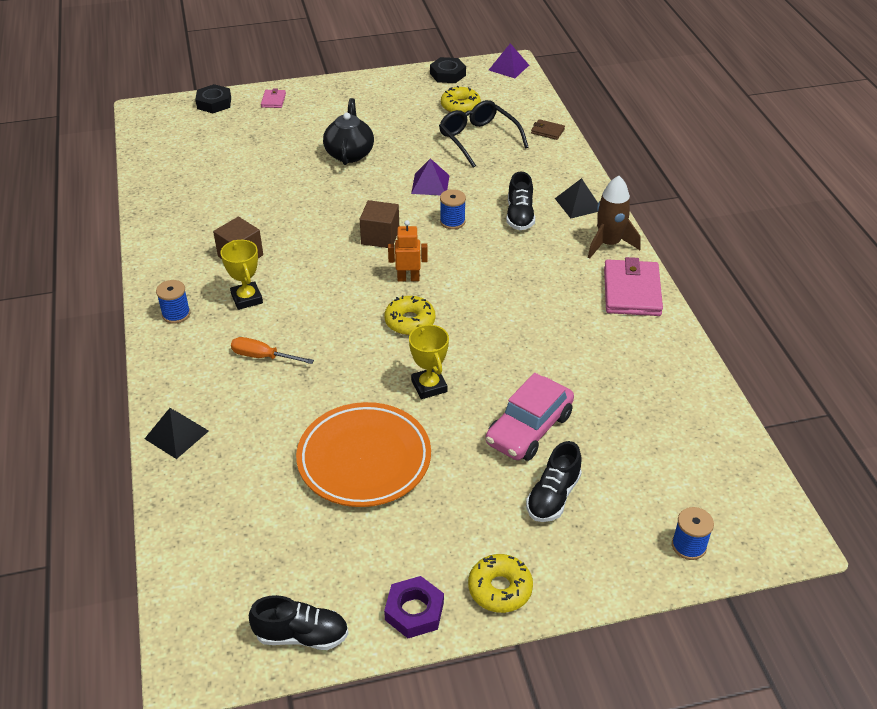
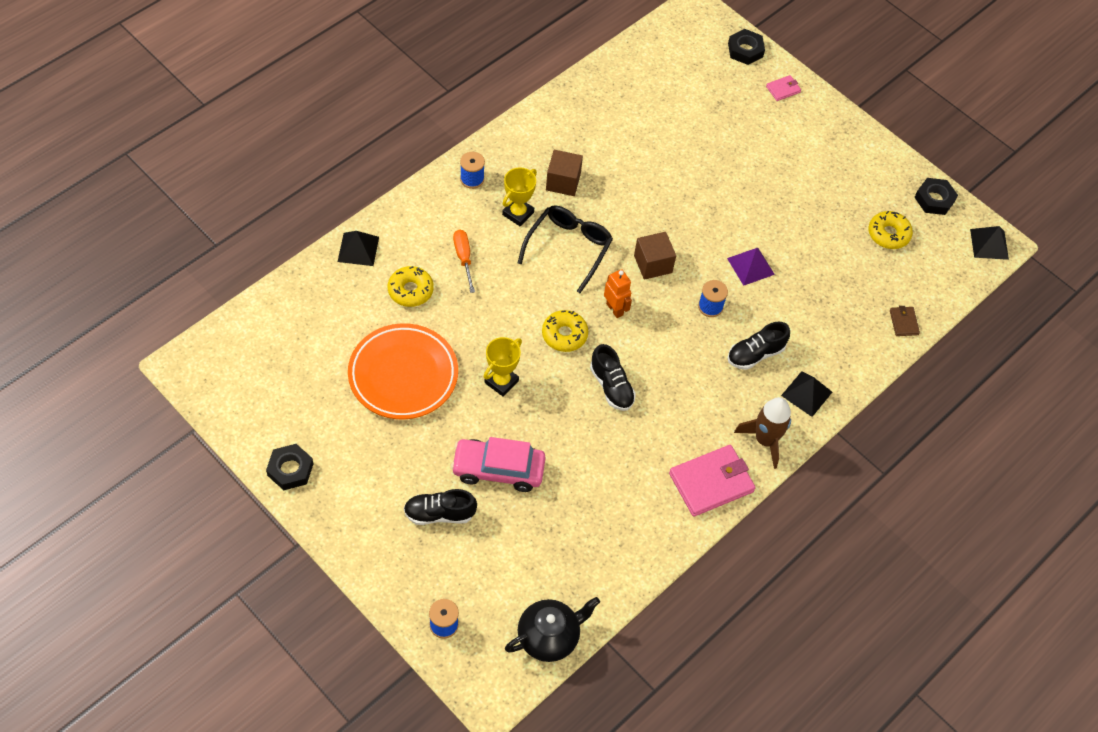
camera: 55 degrees right, 15 degrees up
black shoe [249,595,348,650] -> black shoe moved to [590,344,636,411]
black teapot [323,98,374,165] -> black teapot moved to [505,597,600,662]
purple nut [384,576,444,638] -> black nut [266,444,313,490]
black glasses [439,100,528,168] -> black glasses moved to [518,206,613,293]
yellow donut [468,554,533,613] -> yellow donut moved to [388,266,434,307]
purple pyramid [489,43,529,78] -> black pyramid [970,226,1009,260]

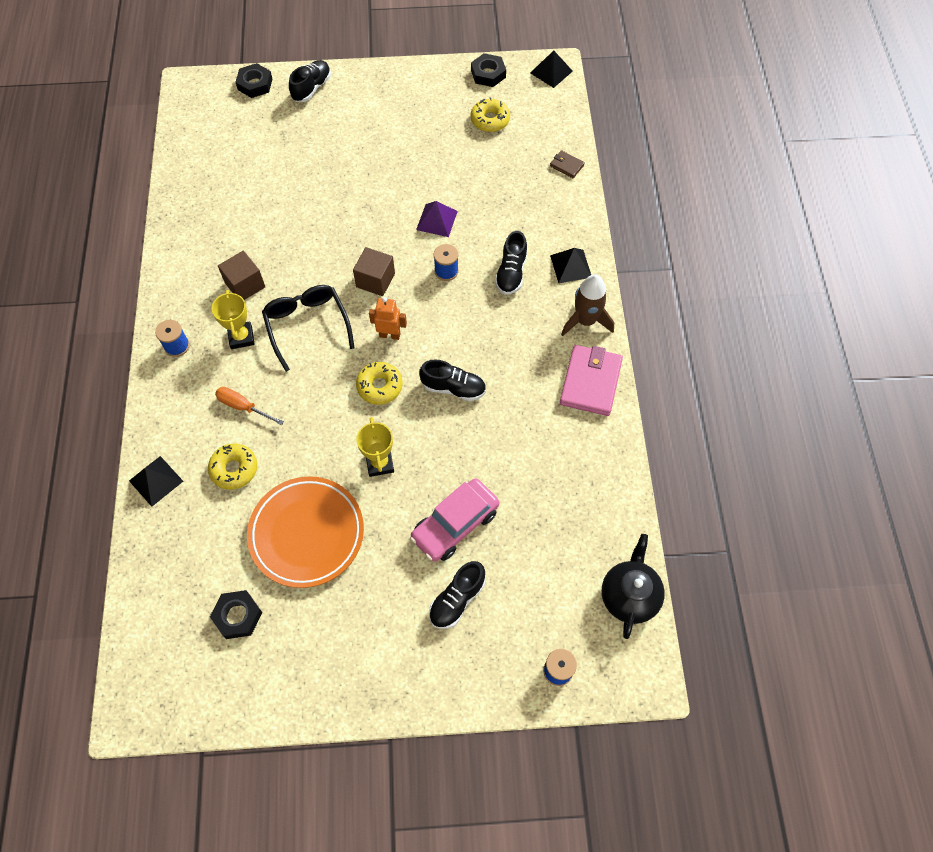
camera: 45 degrees left, 5 degrees up
black nut [266,444,313,490] -> black nut moved to [210,590,262,639]
pink wallet [766,75,801,101] -> black shoe [289,60,331,102]

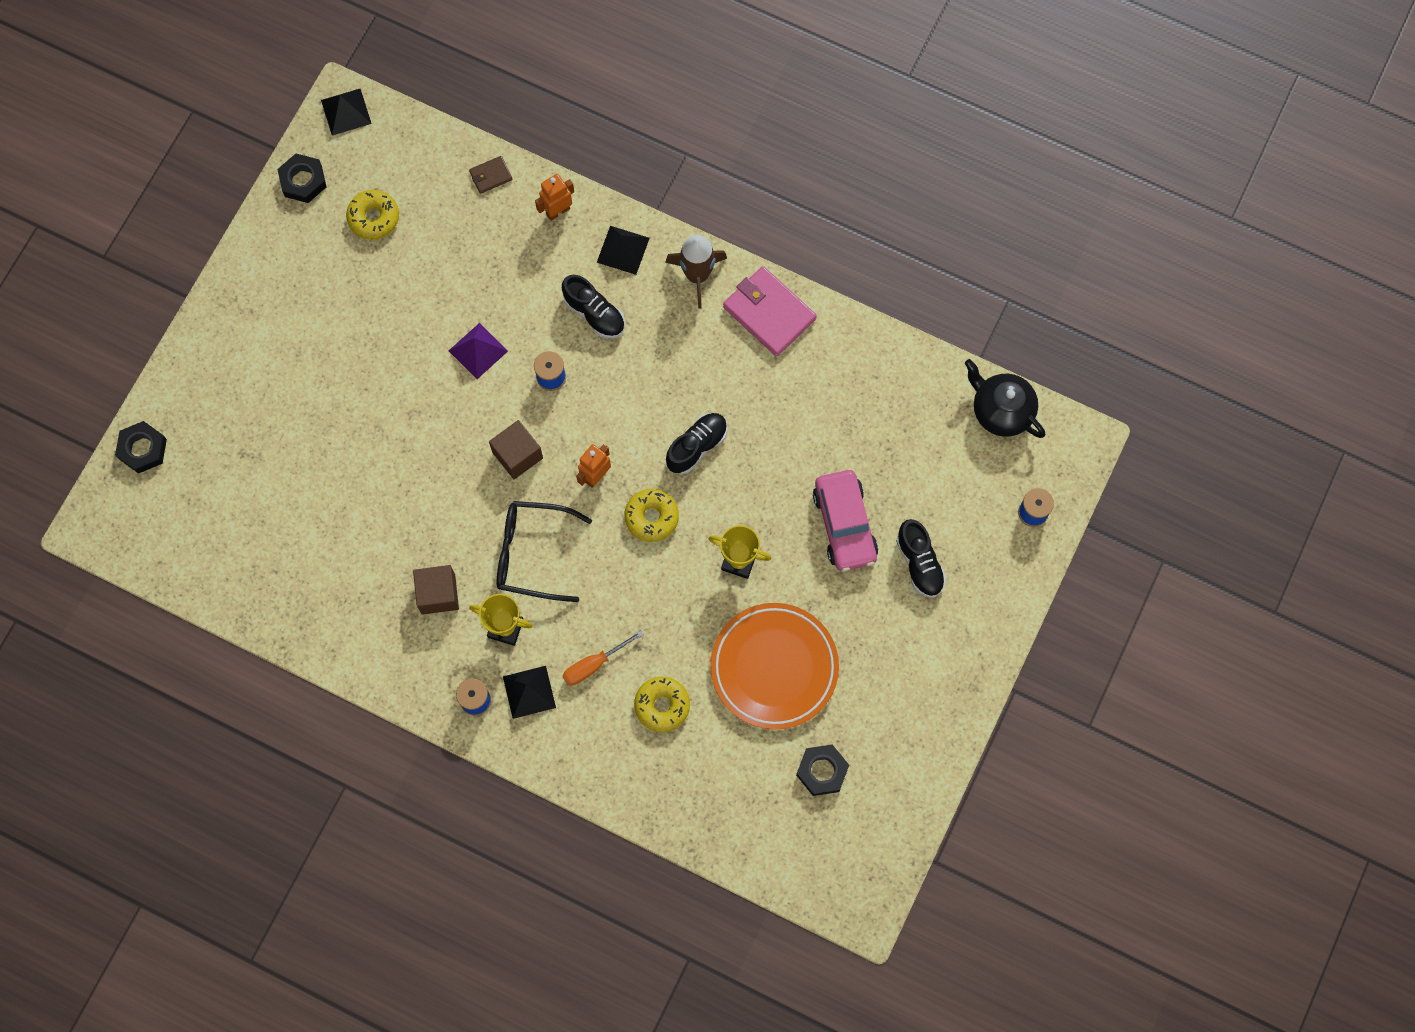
camera: 60 degrees left, 10 degrees up
black pyramid [129,456,183,507] -> black pyramid moved to [503,666,556,719]
black shoe [289,60,331,102] -> none
none -> orange robot [535,174,574,221]

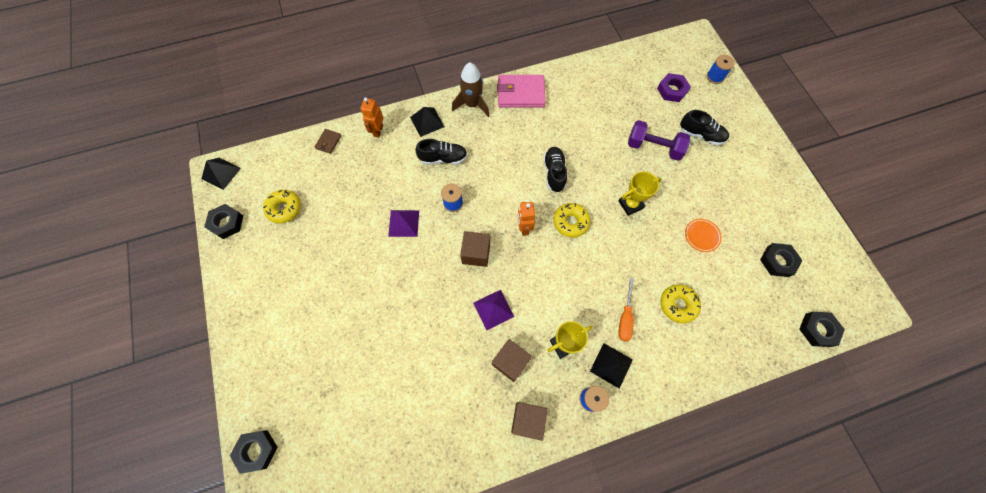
camera: 45 degrees left, 5 degrees down
black glasses [497,501,592,602] -> none
orange plate [710,603,839,730] -> orange plate [685,219,722,252], size x0.42
pink car [813,470,878,572] -> purple dumbbell [628,120,690,161]
black teapot [965,359,1045,438] -> none
none -> purple pyramid [473,290,514,331]
none -> brown cube [511,402,548,441]
none -> purple nut [657,73,691,102]
none -> black nut [799,312,845,347]

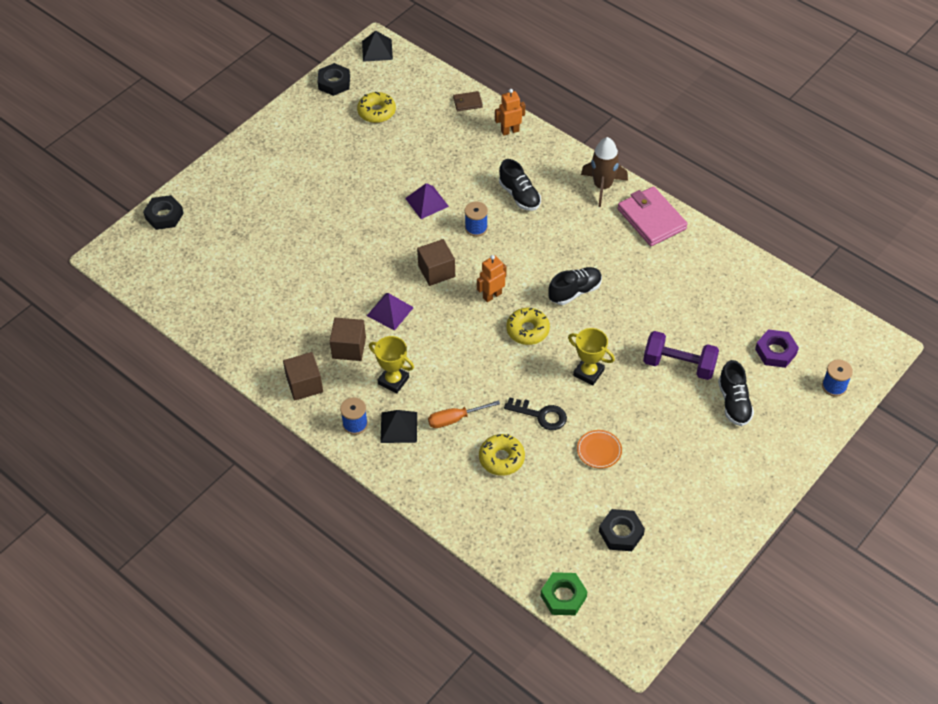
camera: 60 degrees right, 15 degrees down
black pyramid [410,107,444,137] -> none
purple dumbbell [628,120,690,161] -> purple dumbbell turned 60 degrees counterclockwise [643,331,719,380]
black nut [799,312,845,347] -> green nut [541,572,588,615]
none -> black key [504,397,567,430]

